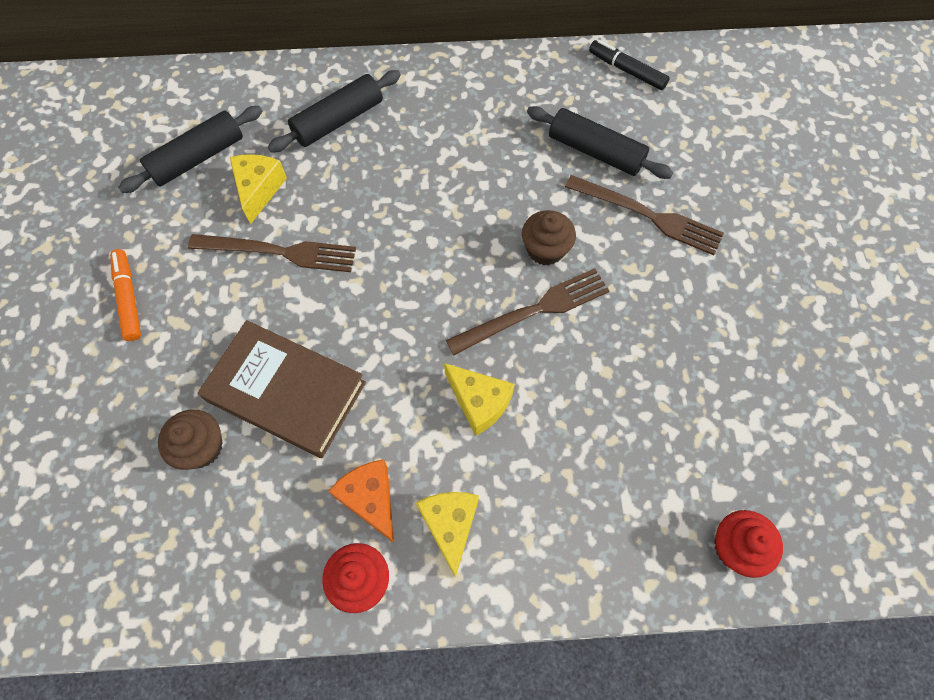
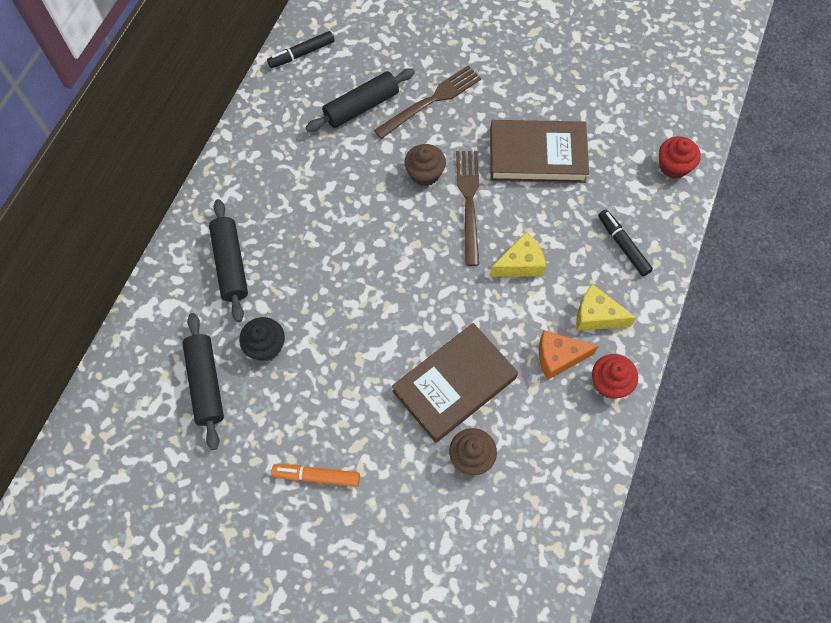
camera: 65 degrees left, 0 degrees up
brown fork [188,234,356,272] -> none
yellow cheese [230,154,287,224] -> black cupcake [239,317,285,361]
none -> brown book [490,120,589,183]
none -> black marker [598,210,653,276]

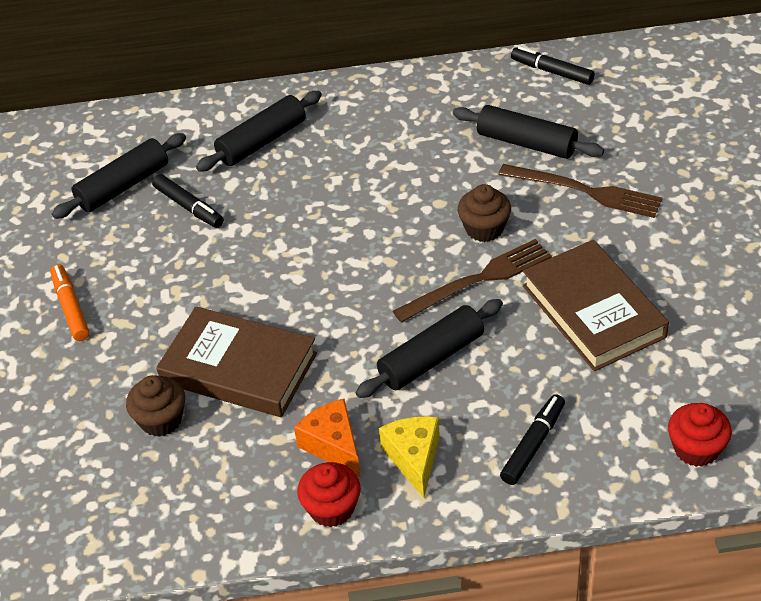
camera: 65 degrees right, 20 degrees down
black cupcake [239,317,285,361] -> black marker [152,174,224,228]
yellow cheese [490,231,546,277] -> black rolling pin [355,299,503,398]

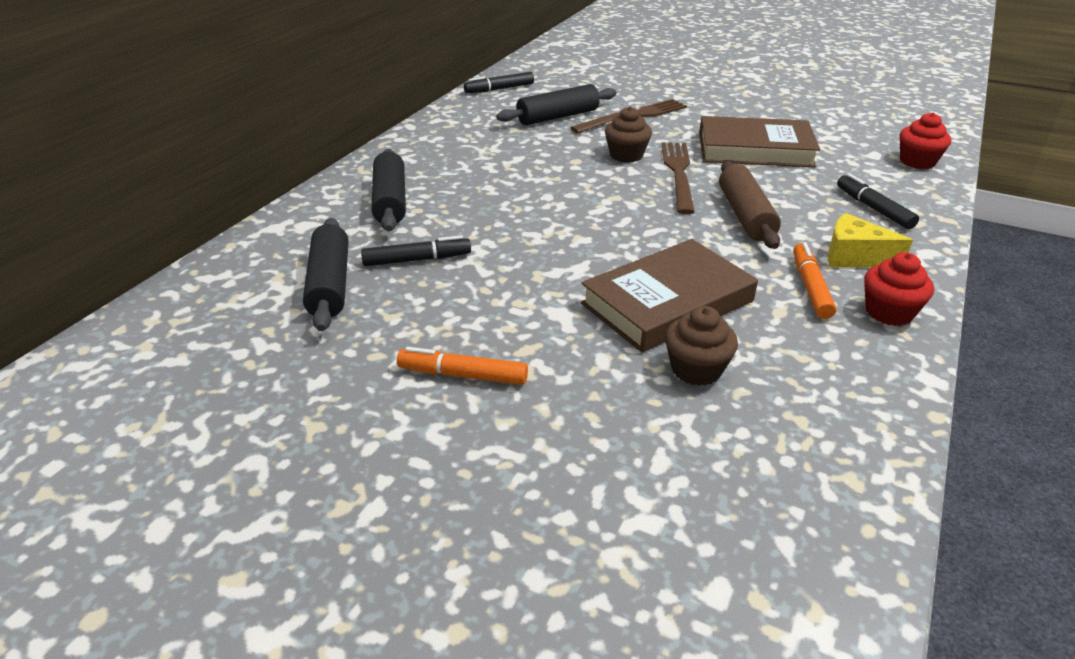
camera: 60 degrees left, 10 degrees down
orange cheese [294,399,360,477] -> orange marker [793,242,836,319]
black rolling pin [355,299,503,398] -> brown rolling pin [719,161,781,249]

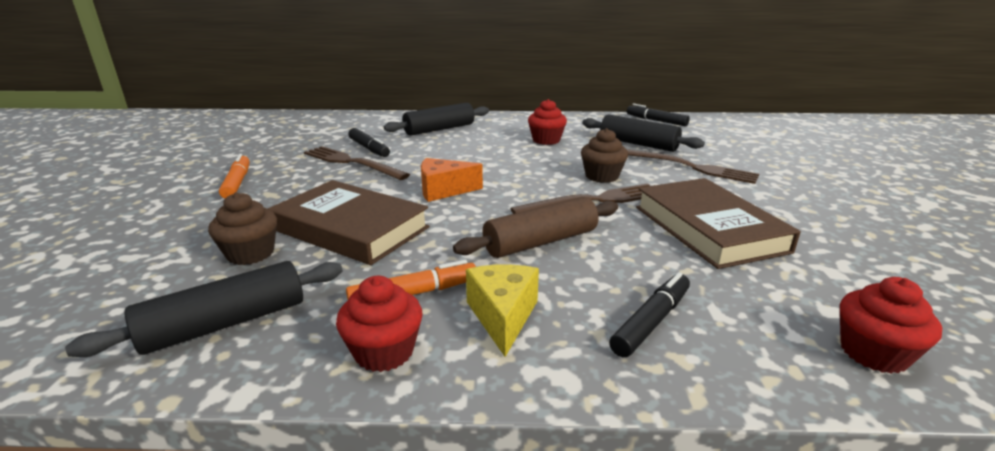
camera: 65 degrees right, 10 degrees down
black rolling pin [303,218,348,331] -> black rolling pin moved to [65,261,343,357]
none -> brown fork [304,146,410,180]
none -> orange cheese [421,158,483,202]
none -> red cupcake [528,99,567,145]

